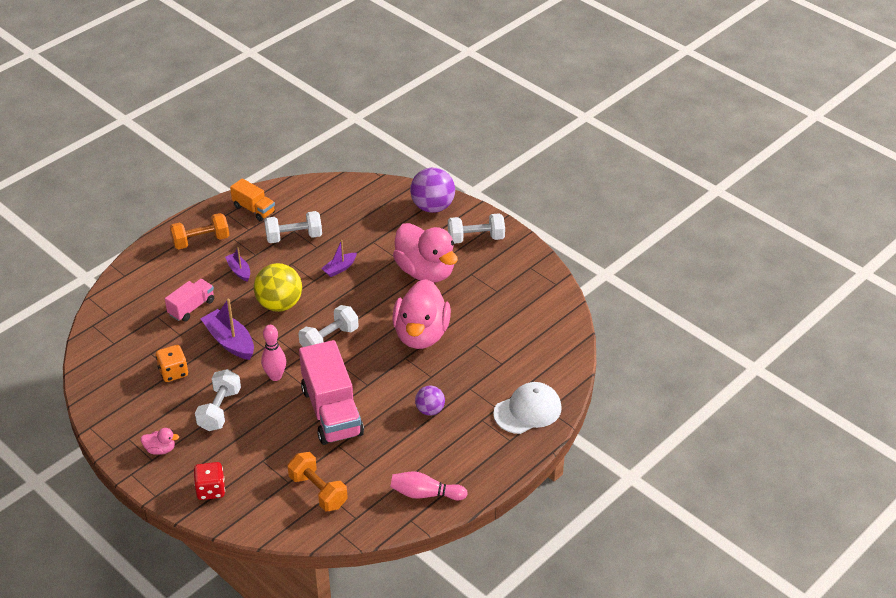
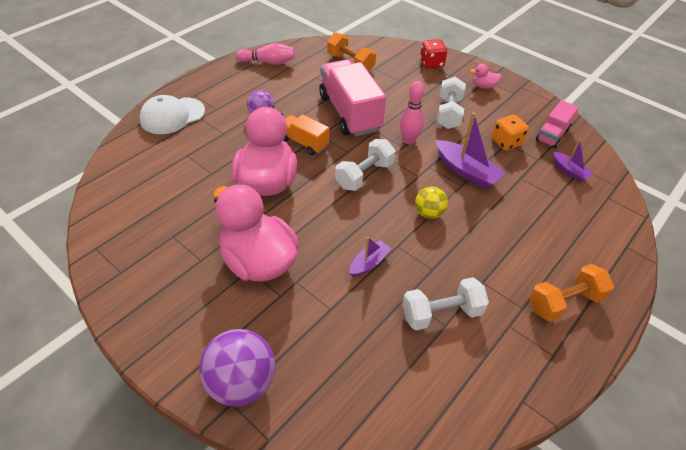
camera: 175 degrees right, 5 degrees up
pink truck [165,279,214,321] -> pink truck moved to [536,100,579,148]
purple boat [225,247,250,282] -> purple boat moved to [553,138,593,182]
orange truck [230,178,275,221] -> orange truck moved to [283,114,329,155]
yellow ball [254,263,302,312] -> yellow ball [415,186,448,219], size x0.58
white dumbbell [448,213,505,244] -> none

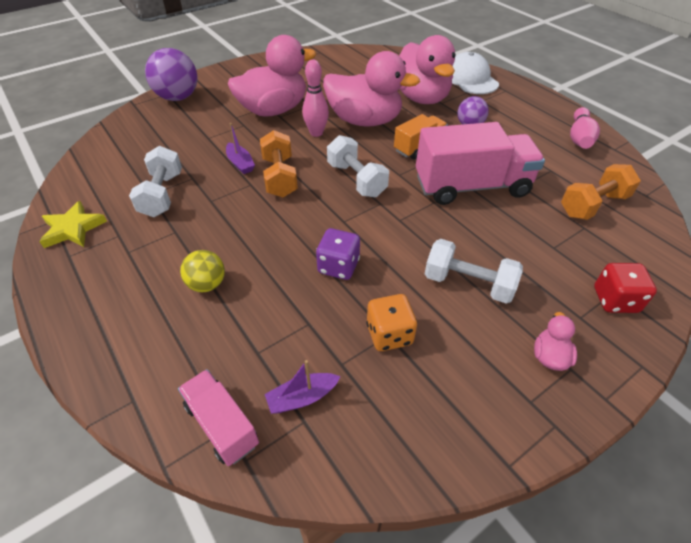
camera: 105 degrees right, 0 degrees up
pink bowling pin [400,81,425,144] -> pink bowling pin moved to [302,60,329,137]
yellow ball [415,186,448,219] -> yellow ball moved to [180,250,225,292]
purple boat [436,112,506,189] -> purple dice [316,228,360,280]
orange dumbbell [529,264,614,322] -> orange dumbbell moved to [260,130,298,197]
pink truck [536,100,579,148] -> pink truck moved to [178,369,259,466]
none -> yellow star [39,201,107,248]
none -> pink duck [399,35,456,104]

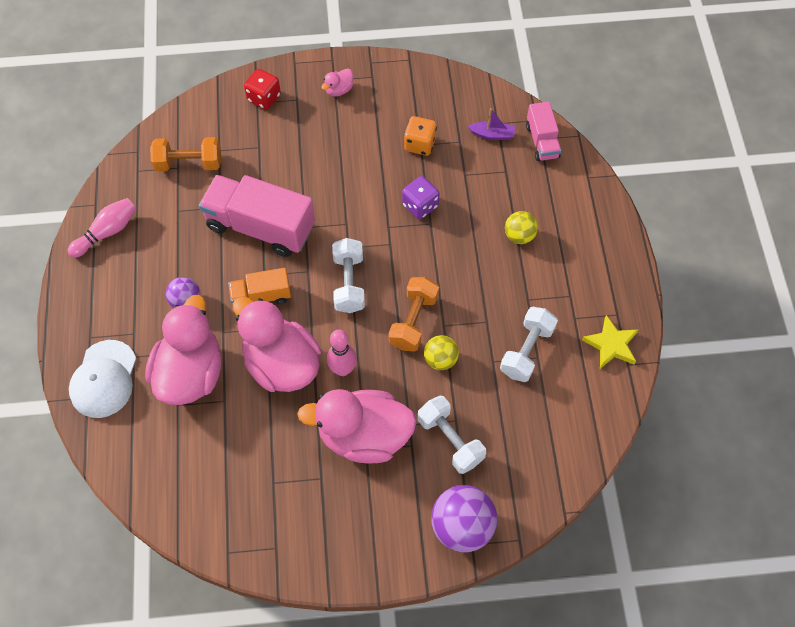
camera: 150 degrees left, 15 degrees up
purple boat [226,123,255,174] -> yellow ball [424,335,459,370]
white dumbbell [425,239,523,304] -> white dumbbell moved to [418,396,486,474]

